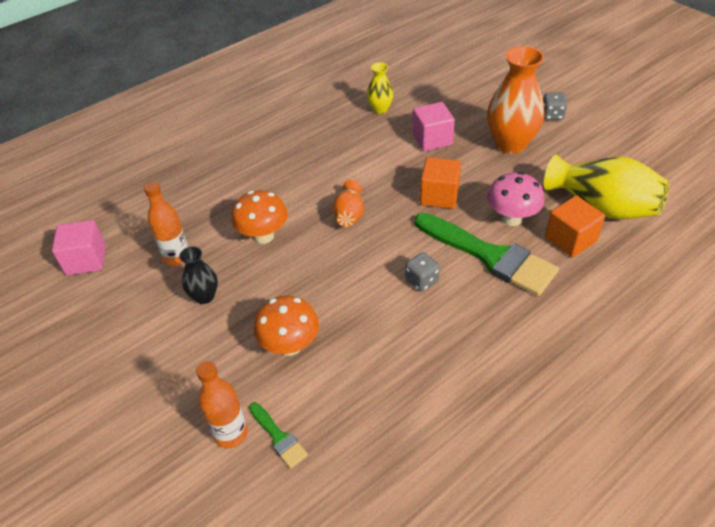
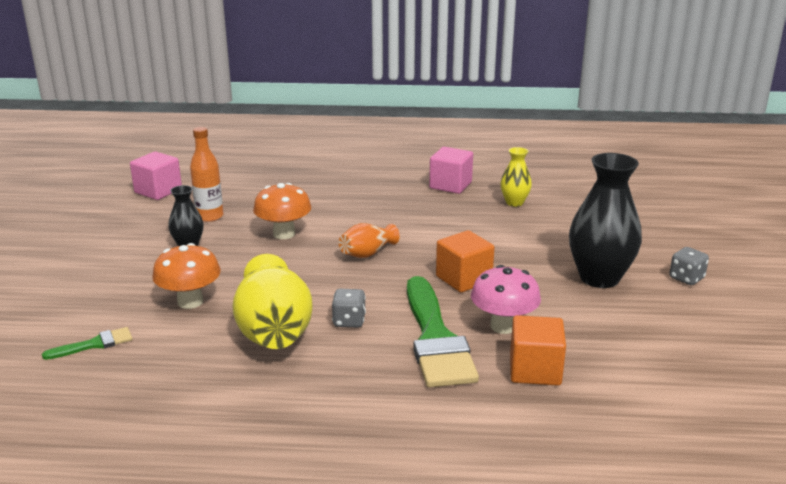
camera: 40 degrees right, 20 degrees down
orange bottle [196,361,248,448] -> none
green brush [249,402,308,469] -> green brush turned 120 degrees counterclockwise [42,327,132,360]
pink cube [412,102,455,151] -> pink cube moved to [429,147,473,194]
orange vase [487,46,544,154] -> black vase [569,153,642,288]
yellow vase [544,155,670,220] -> yellow vase moved to [232,254,312,349]

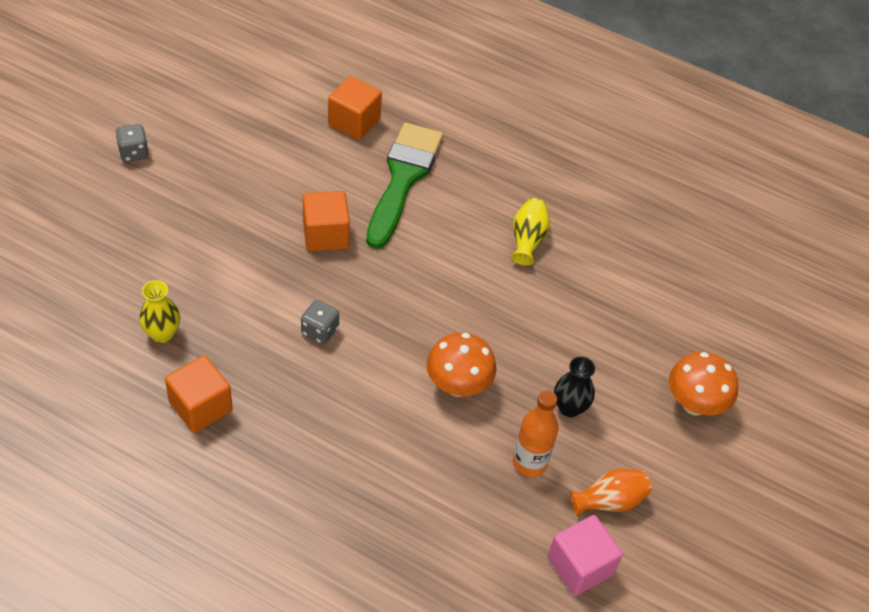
camera: 160 degrees left, 25 degrees up
green brush [42,327,132,360] -> none
orange mushroom [152,243,221,309] -> orange mushroom moved to [669,352,738,416]
yellow vase [232,254,312,349] -> yellow vase [511,198,550,266], size x0.52
grey dice [332,289,366,328] -> grey dice moved to [301,300,339,344]
orange vase [339,223,400,258] -> orange vase moved to [570,468,652,517]
pink cube [429,147,473,194] -> orange cube [165,355,233,433]
pink mushroom [471,265,541,334] -> none
black vase [569,153,642,288] -> none

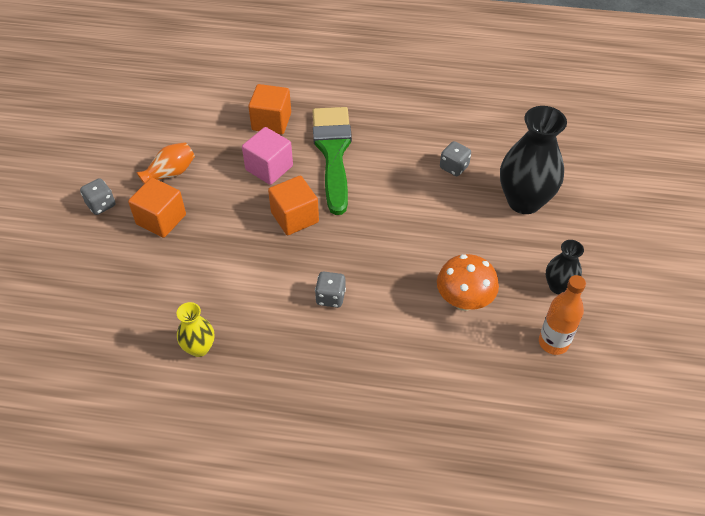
camera: 15 degrees left, 0 degrees up
orange cube [165,355,233,433] -> orange cube moved to [128,178,186,238]
yellow vase [511,198,550,266] -> grey dice [440,141,471,176]
pink cube [547,515,623,596] -> pink cube moved to [242,127,293,185]
orange vase [570,468,652,517] -> orange vase moved to [136,142,195,184]
orange mushroom [669,352,738,416] -> none
none -> black vase [500,106,567,214]

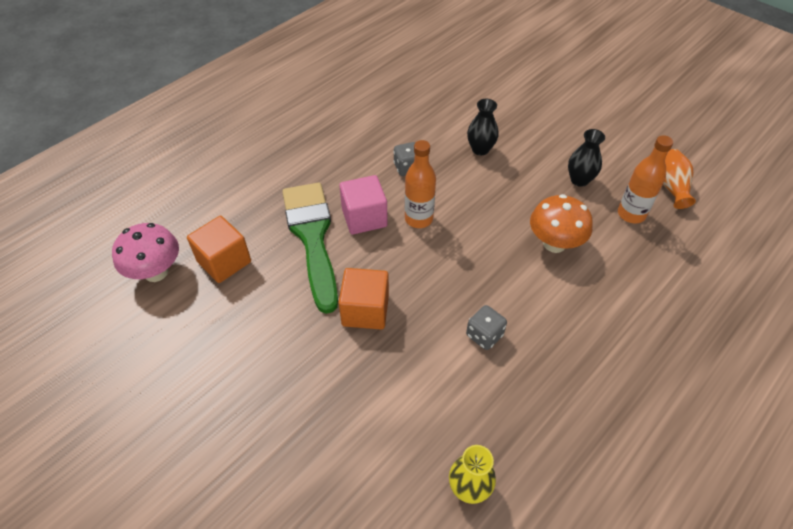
camera: 55 degrees left, 0 degrees up
grey dice [80,178,115,215] -> none
orange cube [128,178,186,238] -> none
orange vase [136,142,195,184] -> orange vase moved to [663,149,696,209]
pink cube [242,127,293,185] -> pink cube moved to [339,175,388,235]
green brush [313,107,352,215] -> green brush turned 45 degrees clockwise [282,183,338,314]
black vase [500,106,567,214] -> black vase [467,99,499,155], size x0.52
none -> pink mushroom [112,223,179,282]
none -> orange bottle [405,140,436,228]

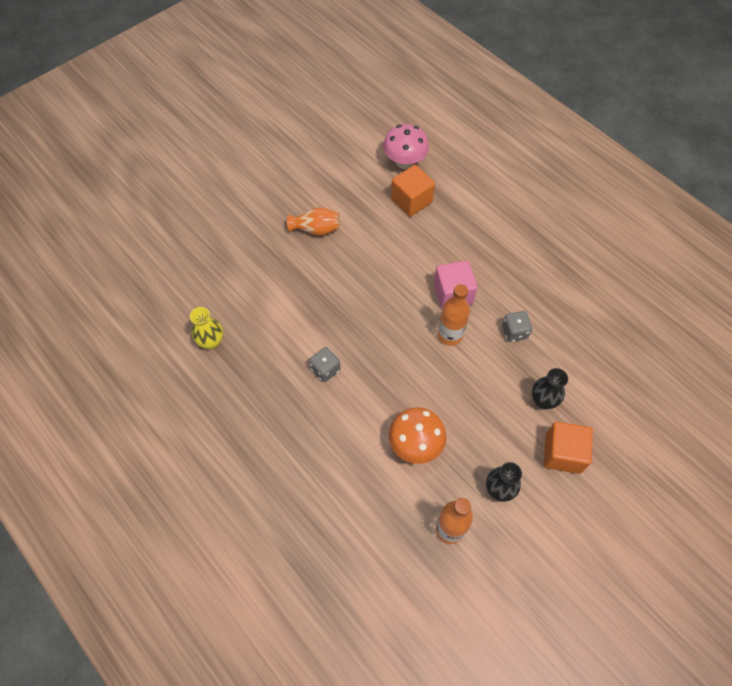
camera: 95 degrees right, 10 degrees up
green brush [282,183,338,314] -> none
orange cube [339,268,389,330] -> orange cube moved to [544,422,593,474]
orange vase [663,149,696,209] -> orange vase moved to [287,208,340,236]

